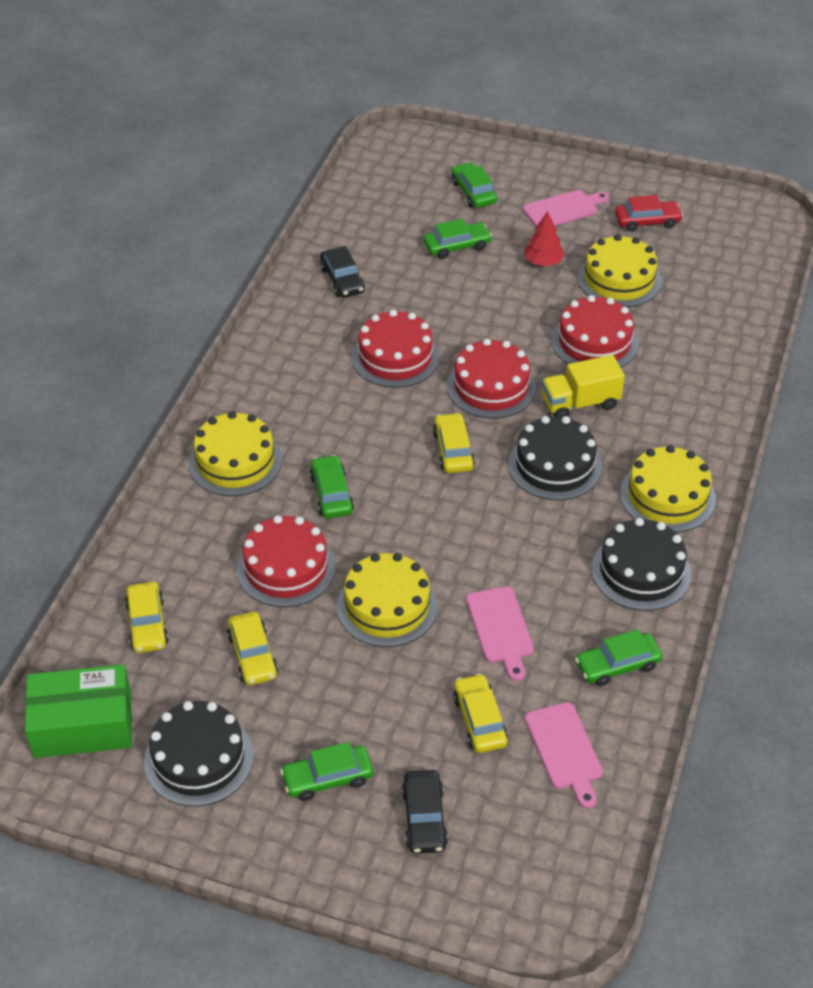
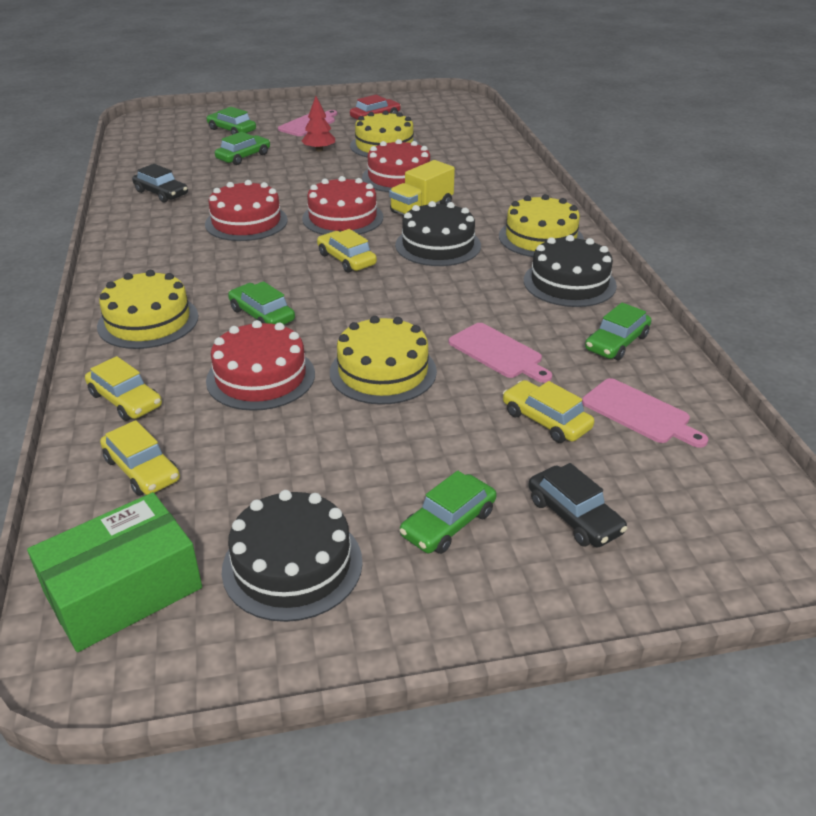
camera: 30 degrees left, 10 degrees down
yellow car [227,612,278,685] -> yellow car moved to [85,356,162,421]

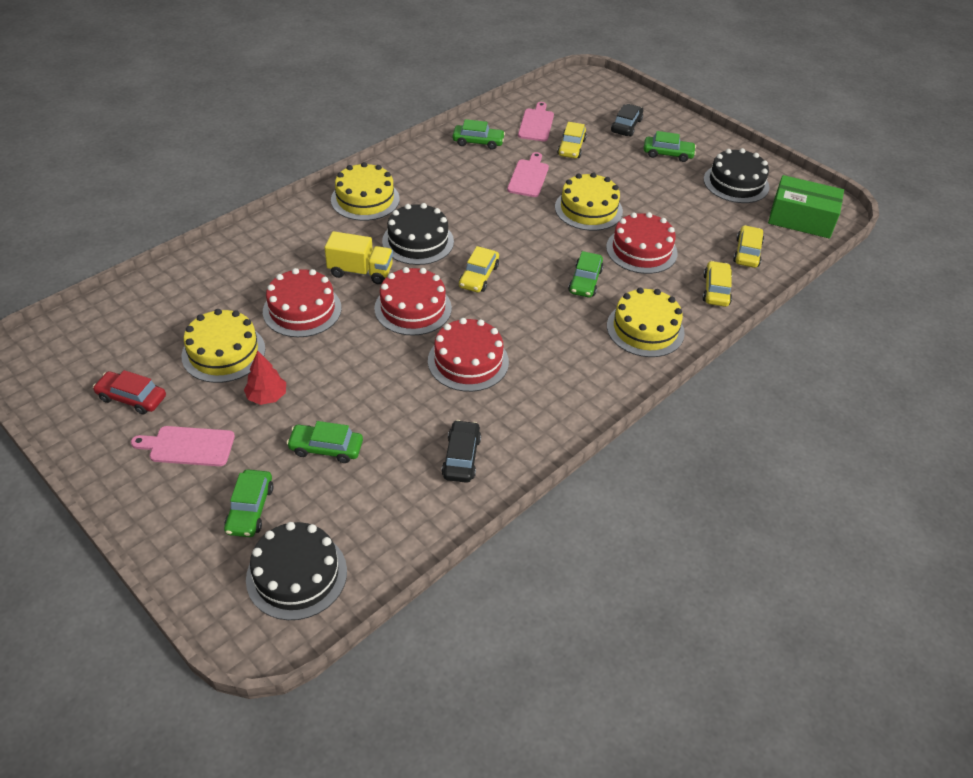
camera: 125 degrees left, 10 degrees up
black cake [524,235,617,307] -> black cake moved to [246,522,347,620]

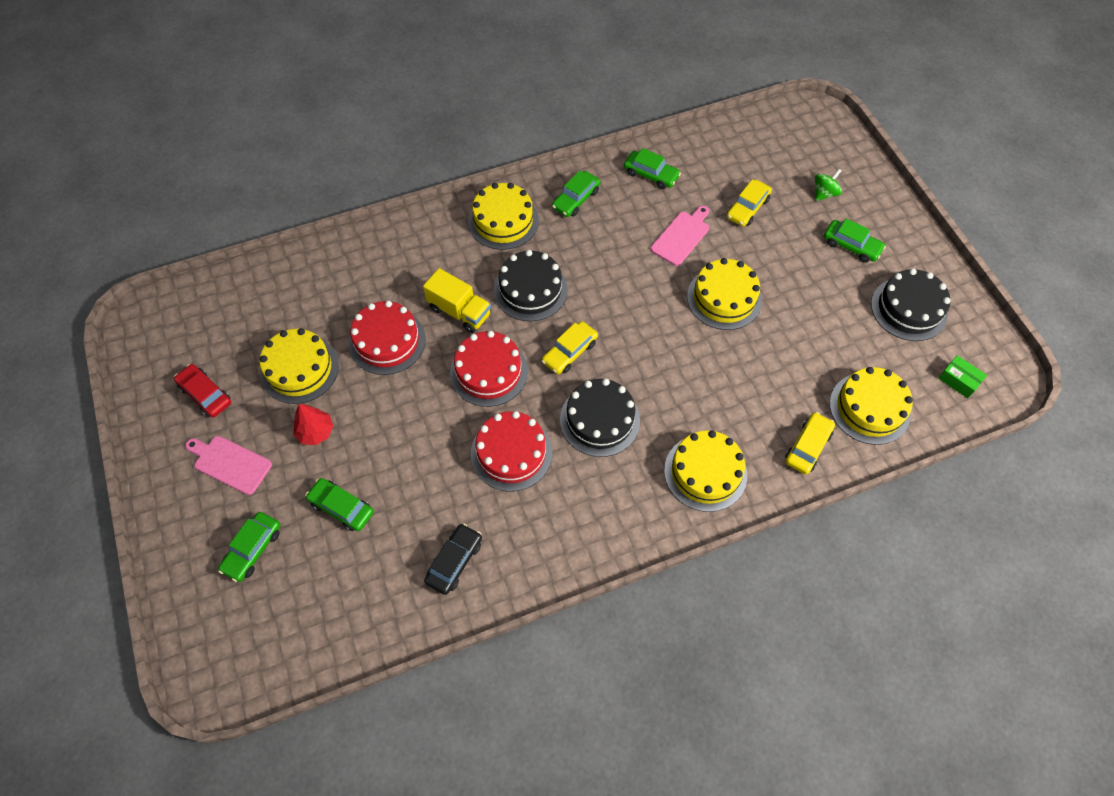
camera: 25 degrees right, 15 degrees up
black cake [246,522,347,620] -> black cake moved to [560,379,640,457]
pink cutting board [518,102,554,141] -> none
green car [568,251,604,298] -> green car moved to [552,170,601,217]
red cake [606,212,677,274] -> none
black car [611,104,643,136] -> green spinning top [815,169,842,201]
yellow car [733,225,764,268] -> yellow cake [830,367,913,445]
green box [768,175,844,239] -> green box [938,355,987,398], size x0.48

